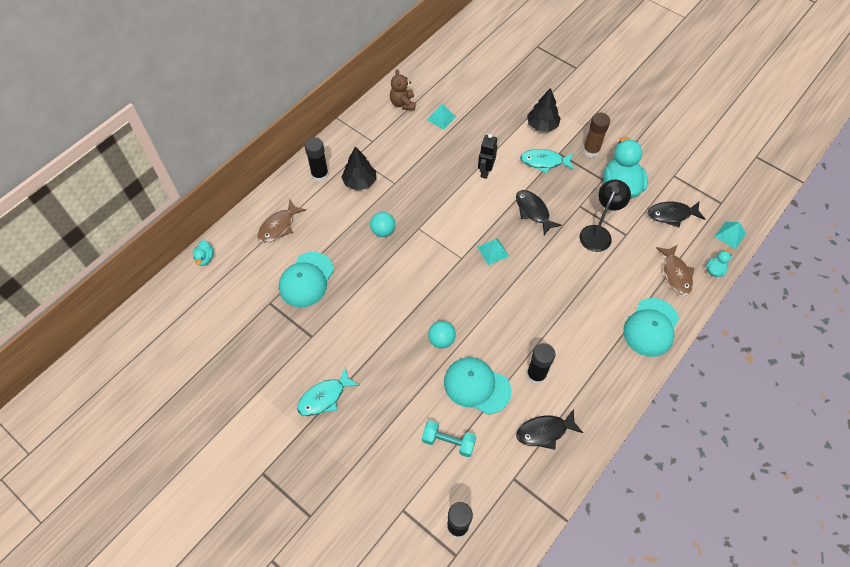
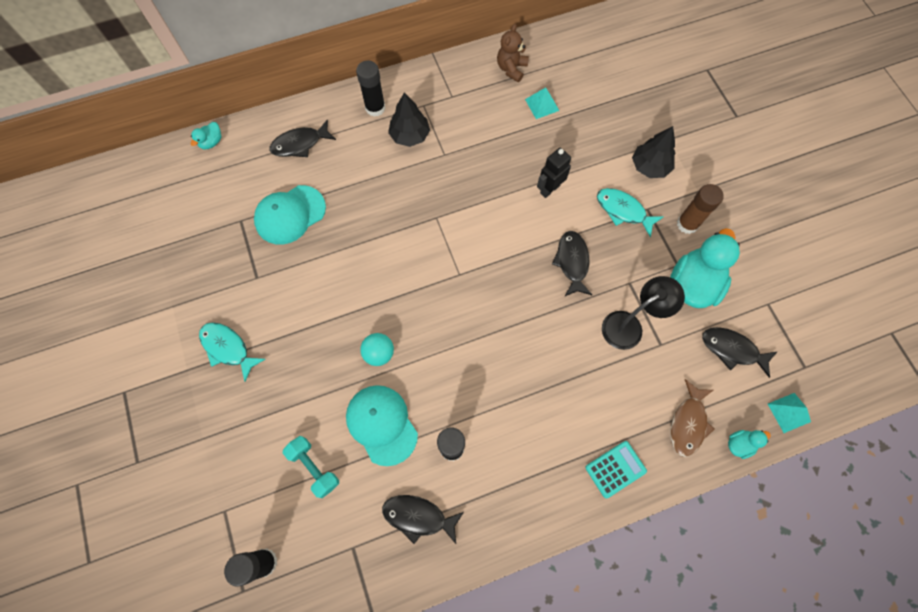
camera: 30 degrees right, 10 degrees up
brown fish [257,200,306,243] -> black fish [269,120,336,157]
turquoise fish [297,367,360,416] -> turquoise fish turned 45 degrees clockwise [199,322,265,382]
turquoise ball [370,212,395,237] -> none
turquoise pyramid [477,238,509,265] -> none
turquoise cap [623,298,679,357] -> turquoise calculator [585,441,647,498]

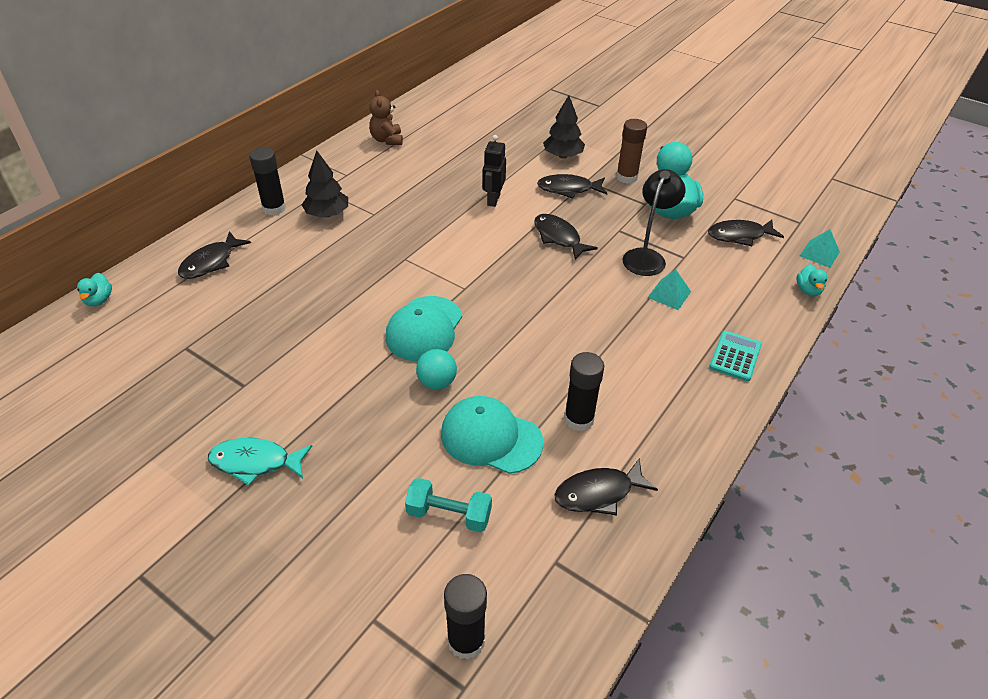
camera: 35 degrees left, 25 degrees down
turquoise cap [254,185,326,245] -> turquoise cap moved to [385,296,463,361]
turquoise pyramid [525,87,559,119] -> turquoise pyramid moved to [647,269,691,310]
turquoise fish [597,188,663,237] -> black fish [537,174,607,199]
brown fish [670,379,714,457] -> none
turquoise duck [728,430,771,459] -> turquoise duck turned 150 degrees clockwise [796,264,827,296]

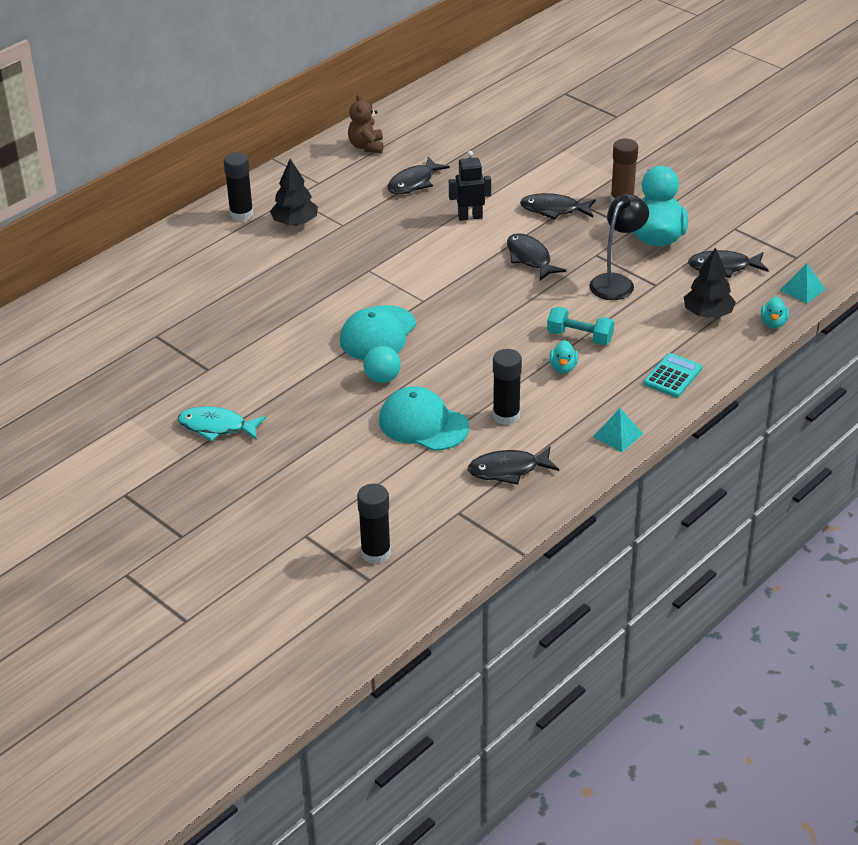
camera: 10 degrees right, 5 degrees down
turquoise duck [77,273,112,307] -> turquoise duck moved to [549,340,578,374]
black fish [178,231,251,279] -> black fish moved to [387,157,450,194]
turquoise dumbbell [405,478,492,532] -> turquoise dumbbell moved to [547,307,614,345]
black robot [483,135,506,207] -> black robot turned 60 degrees clockwise [449,151,491,221]
black tree [543,95,585,159] -> black tree moved to [684,247,736,318]
turquoise pyramid [647,269,691,310] -> turquoise pyramid moved to [593,408,643,452]

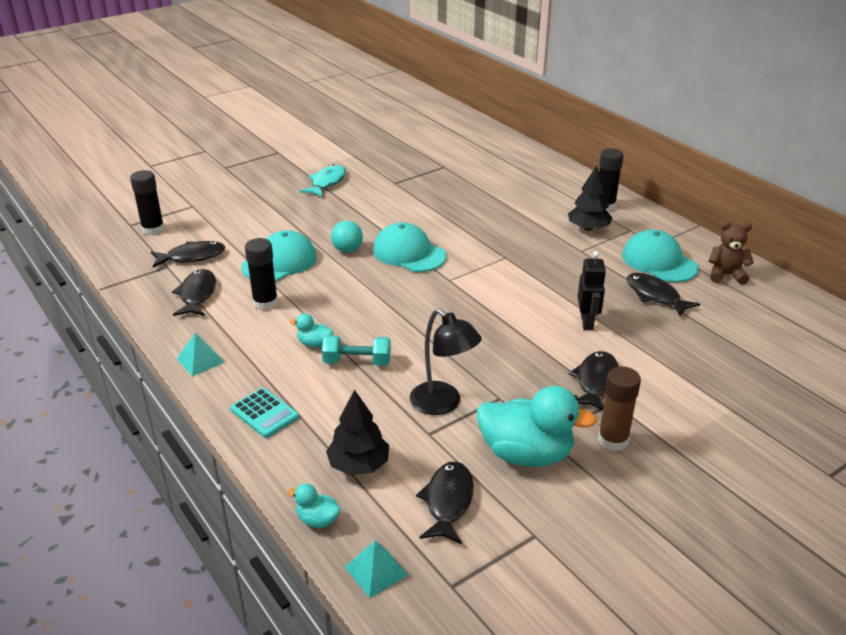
camera: 100 degrees right, 5 degrees down
black fish [507,233,566,280] -> black fish moved to [151,241,225,268]
turquoise dumbbell [547,307,614,345] -> turquoise dumbbell turned 60 degrees clockwise [322,335,391,366]
none -> turquoise cap [622,230,698,282]

